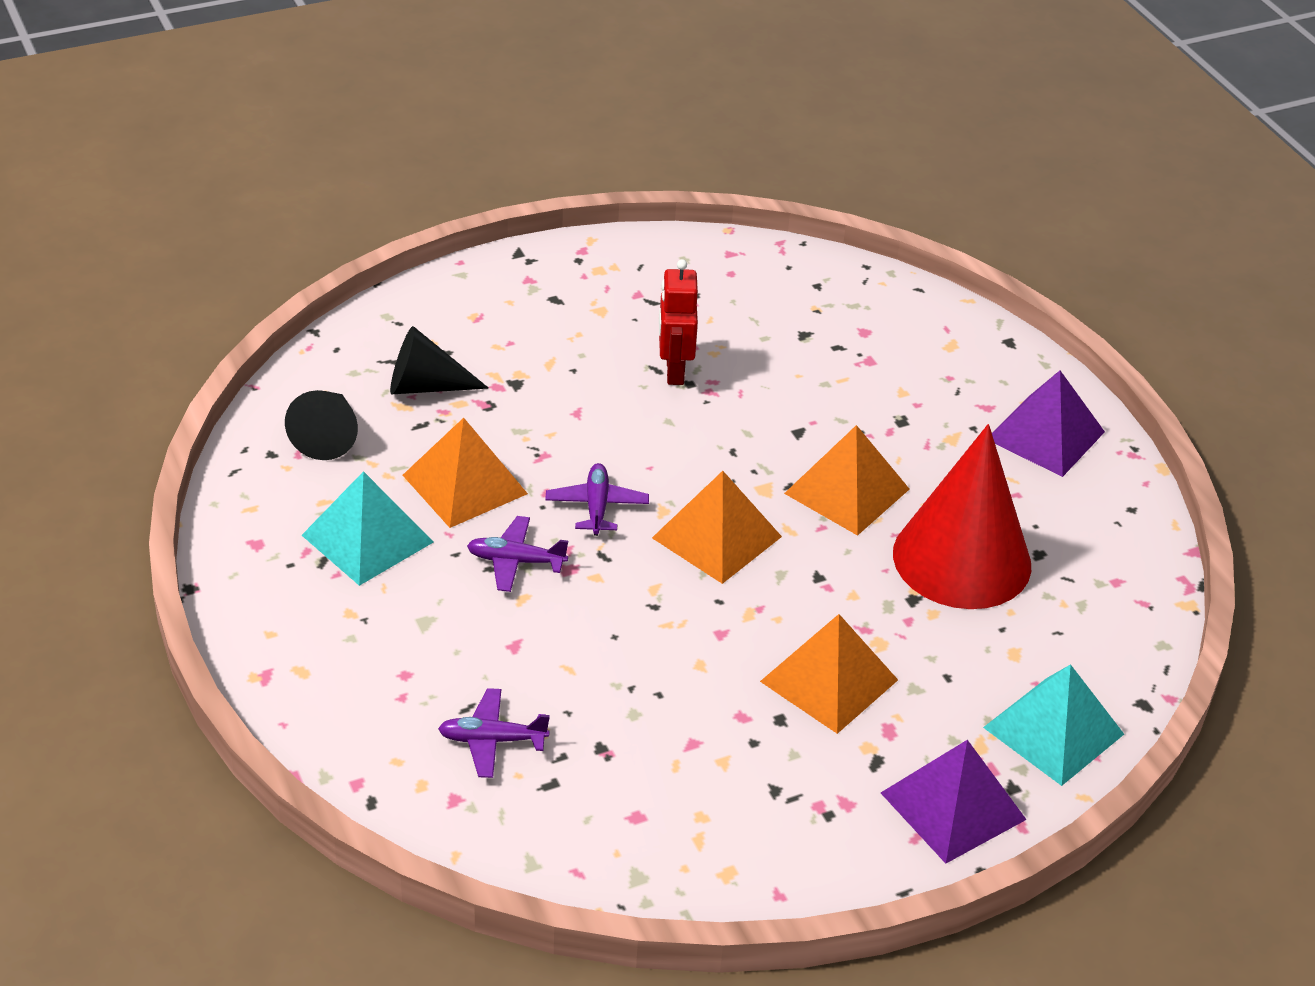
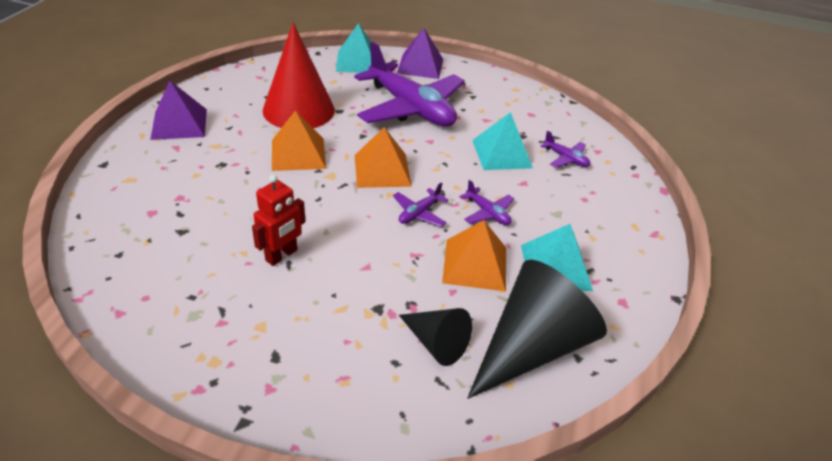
camera: 140 degrees left, 0 degrees up
black cone [285,390,358,460] -> black cone [468,260,607,399], size x1.83
orange pyramid [760,614,898,734] -> purple plane [354,42,465,127]
none -> turquoise pyramid [472,112,533,170]

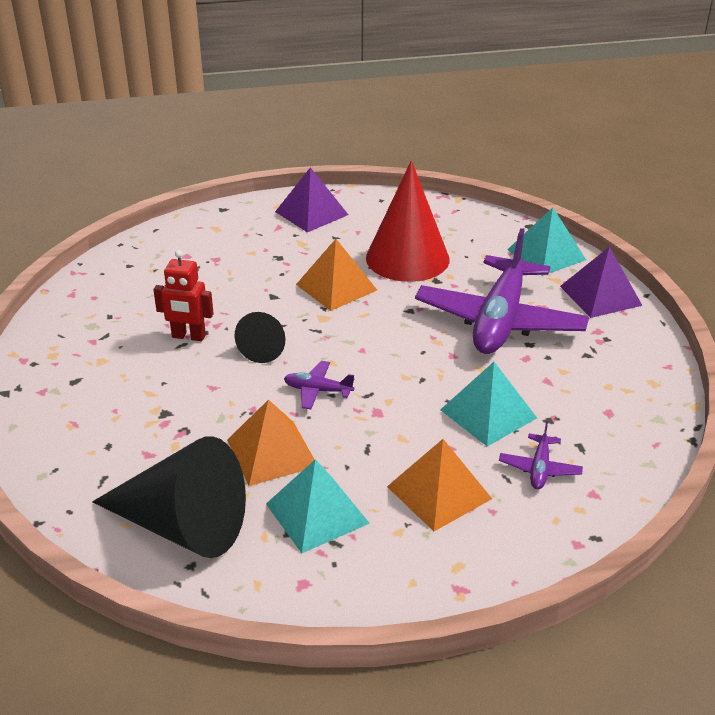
camera: 65 degrees right, 5 degrees down
orange pyramid [355,127,412,188] -> orange pyramid moved to [387,439,492,531]
black cone [399,308,472,366] -> black cone moved to [235,312,286,363]
purple plane [460,180,514,225] -> none

